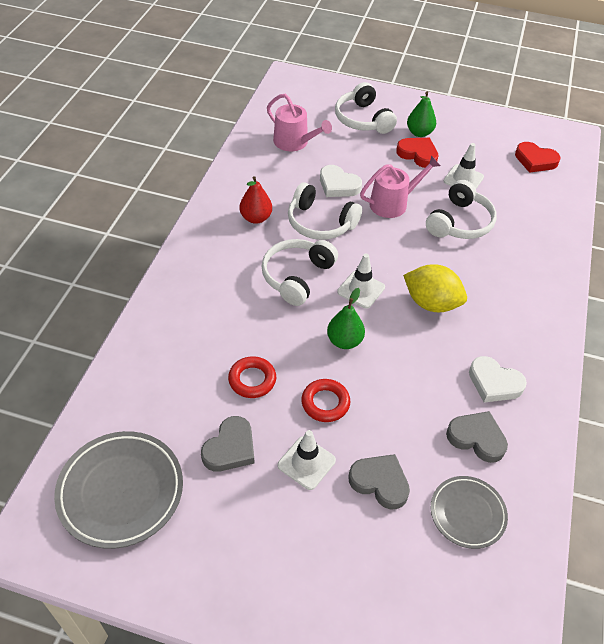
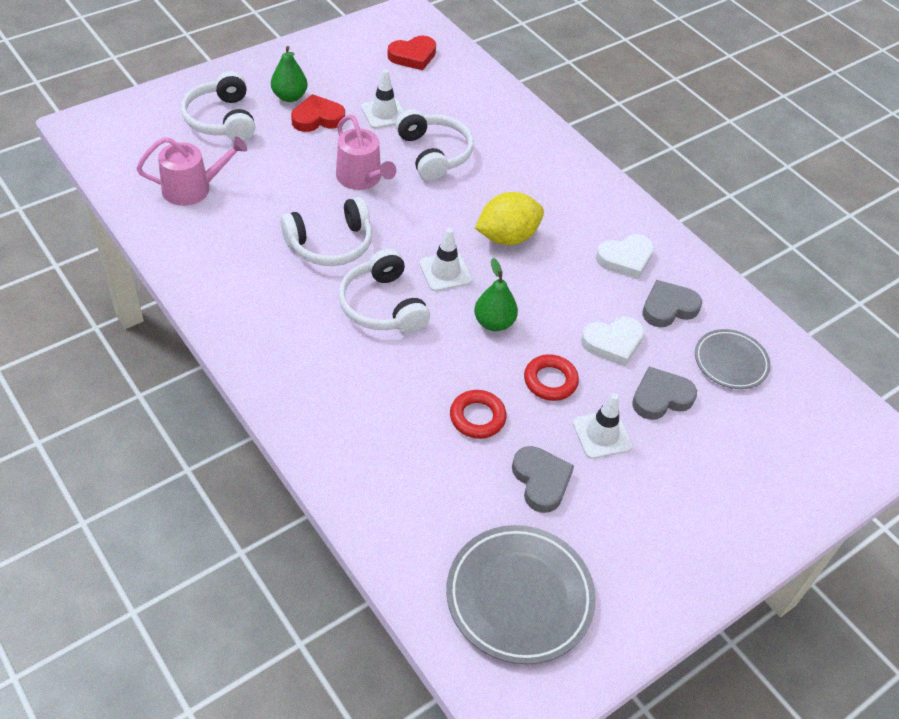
camera: 55 degrees left, 0 degrees up
red pear [240,176,272,224] -> none
white heart [320,165,362,197] -> white heart moved to [581,317,644,366]
white headphones [335,82,397,134] -> white headphones turned 60 degrees clockwise [181,71,255,141]
pink watering can [360,155,440,218] -> pink watering can turned 135 degrees clockwise [336,115,396,190]

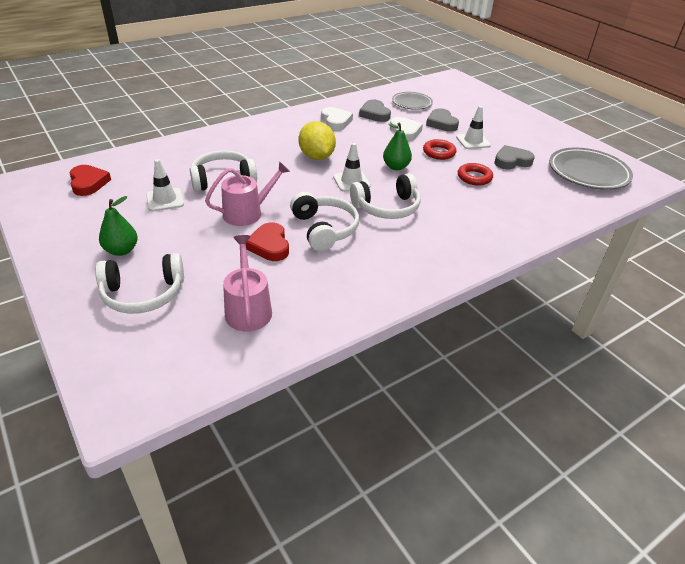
camera: 85 degrees left, 10 degrees down
red heart [291,94,345,132] -> red heart moved to [246,222,289,261]

